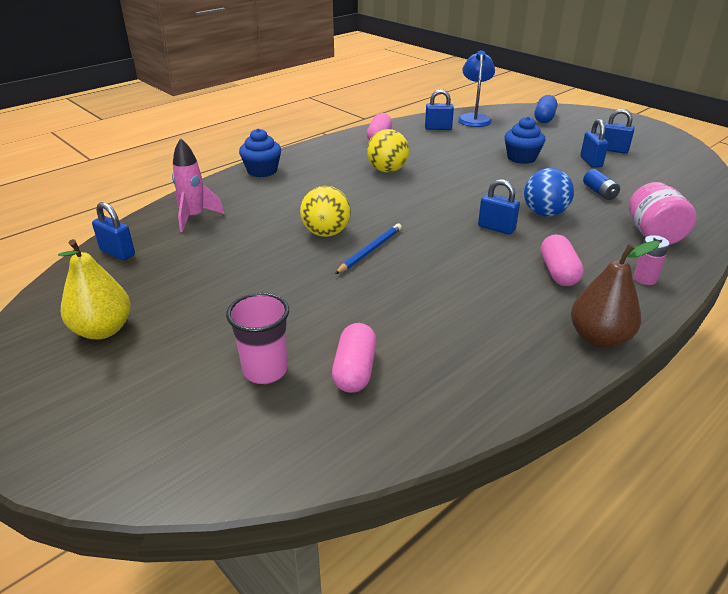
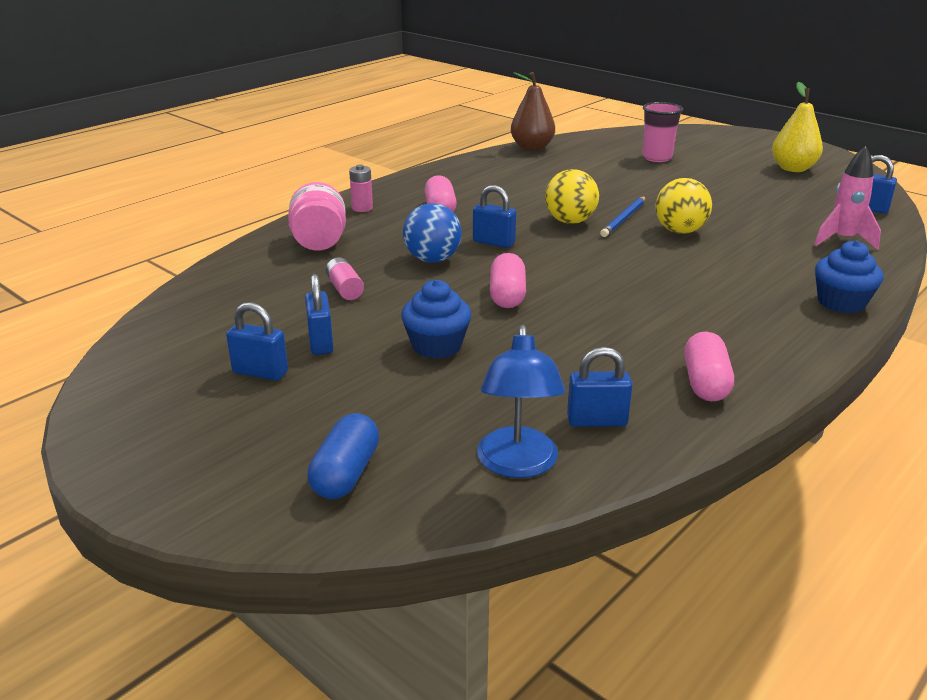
camera: 175 degrees right, 5 degrees down
pink capsule [332,323,377,393] -> pink capsule moved to [490,253,526,308]
yellow ball [367,129,409,172] -> yellow ball moved to [545,169,599,224]
brown pear [571,241,660,348] -> brown pear moved to [511,72,555,151]
blue battery [583,169,620,200] -> pink battery [326,257,364,300]

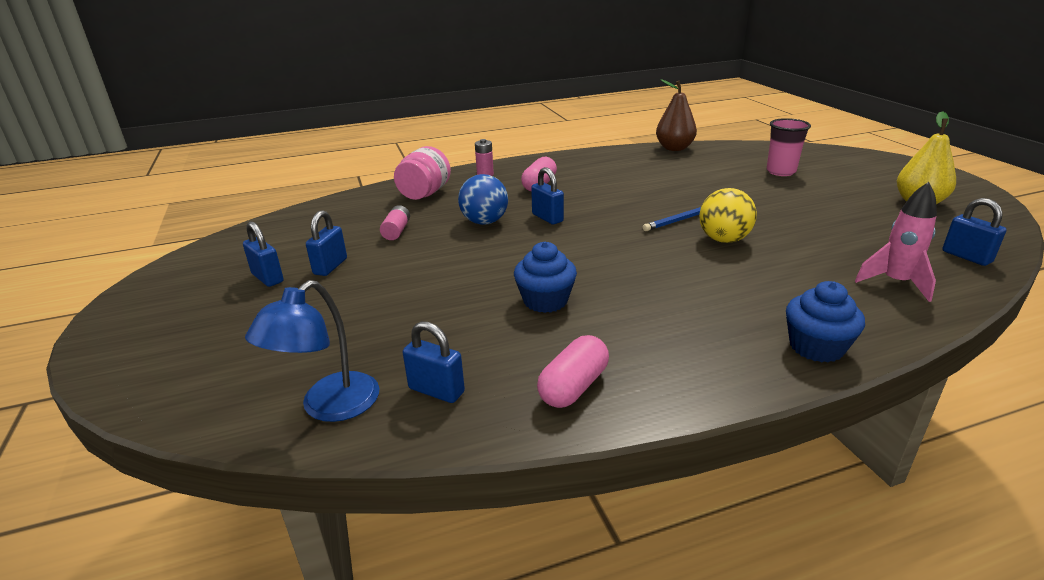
camera: 30 degrees right, 0 degrees up
blue capsule [307,413,379,499] -> none
blue cupcake [402,280,471,359] -> blue cupcake moved to [514,242,577,313]
pink capsule [490,253,526,308] -> none
yellow ball [545,169,599,224] -> none

